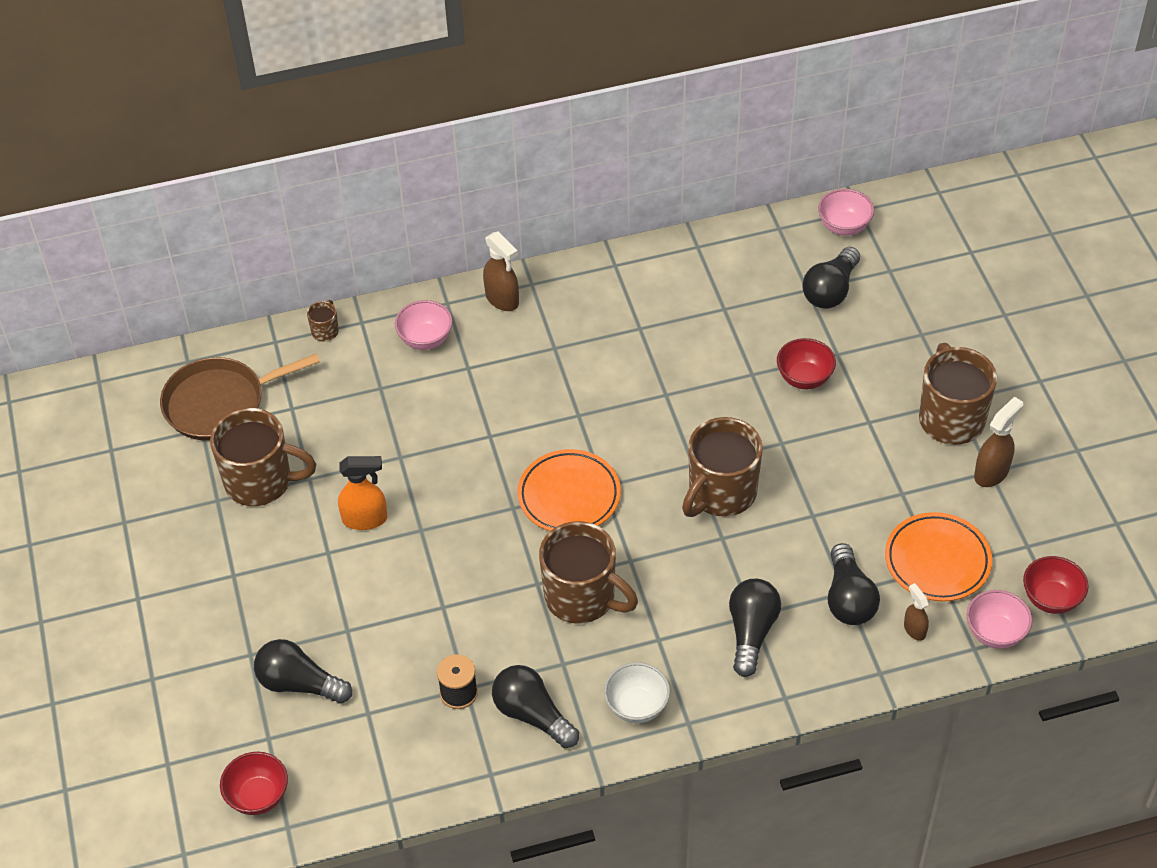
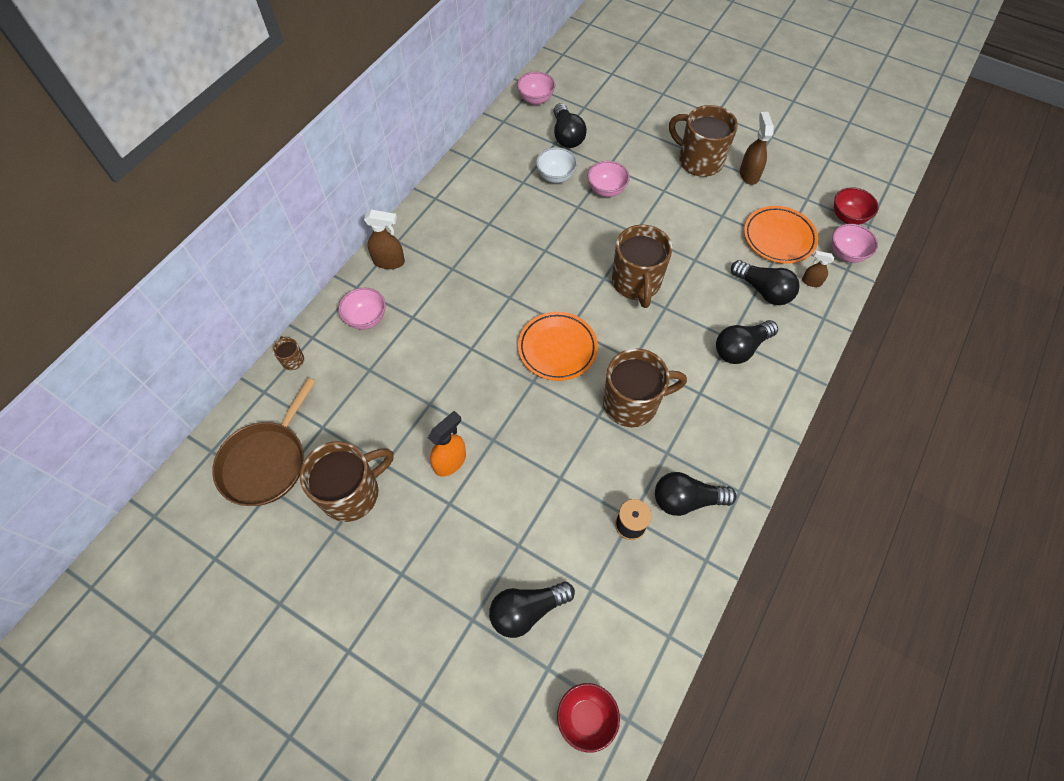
camera: 45 degrees left, 10 degrees up
white bowl [604,662,670,723] -> white bowl moved to [536,147,578,183]
black light bulb [729,579,781,677] -> black light bulb turned 90 degrees counterclockwise [716,320,778,364]
red bowl [777,338,836,389] -> pink bowl [588,161,630,197]

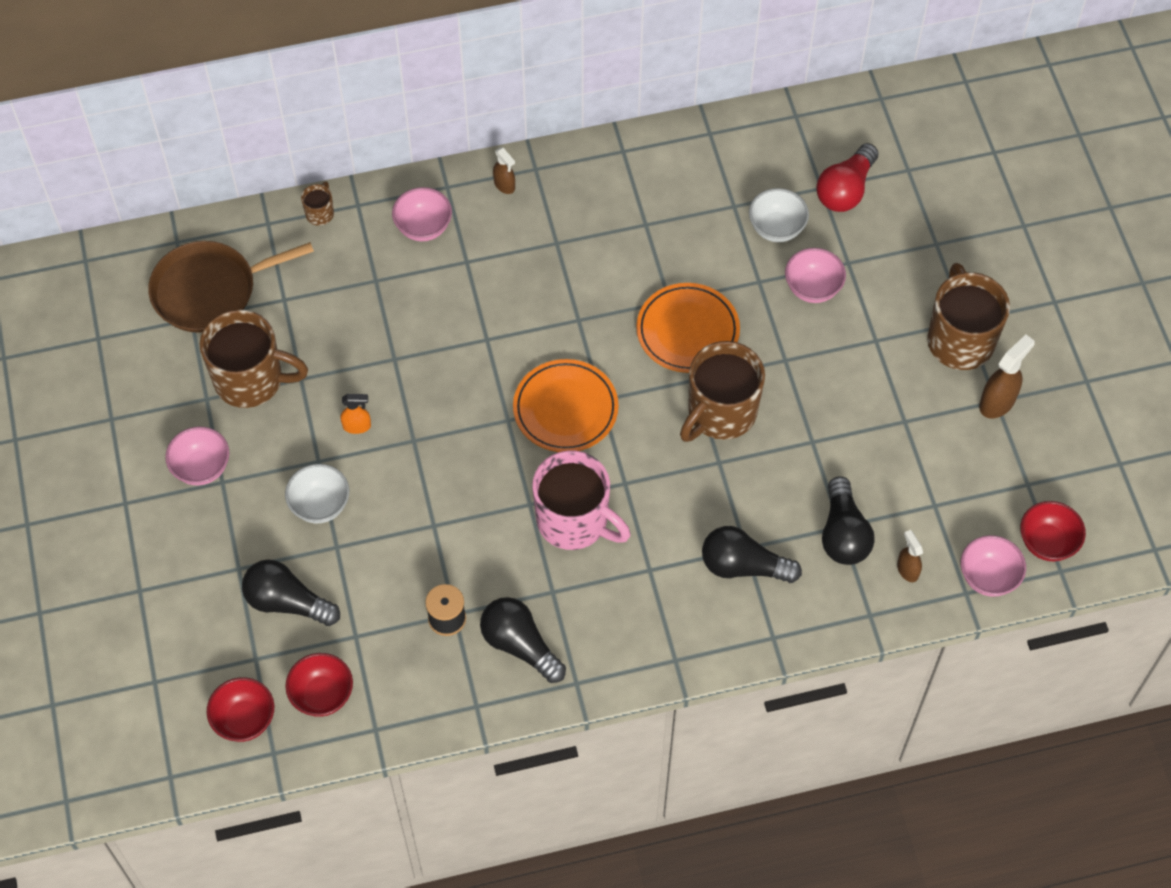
camera: 45 degrees right, 0 degrees up
brown spray bottle [364,210,405,269] -> brown spray bottle [493,147,515,194], size x0.61
orange spray bottle [428,411,466,477] -> orange spray bottle [340,394,371,434], size x0.61
pink bowl [517,72,555,105] -> pink bowl moved to [165,427,229,485]
black light bulb [554,103,587,148] -> red light bulb [816,143,879,212]
brown mug [603,348,687,427] -> pink mug [532,450,631,550]
orange plate [744,206,818,264] -> orange plate moved to [636,283,740,373]
none -> white bowl [285,464,349,523]
none -> red bowl [285,653,353,717]

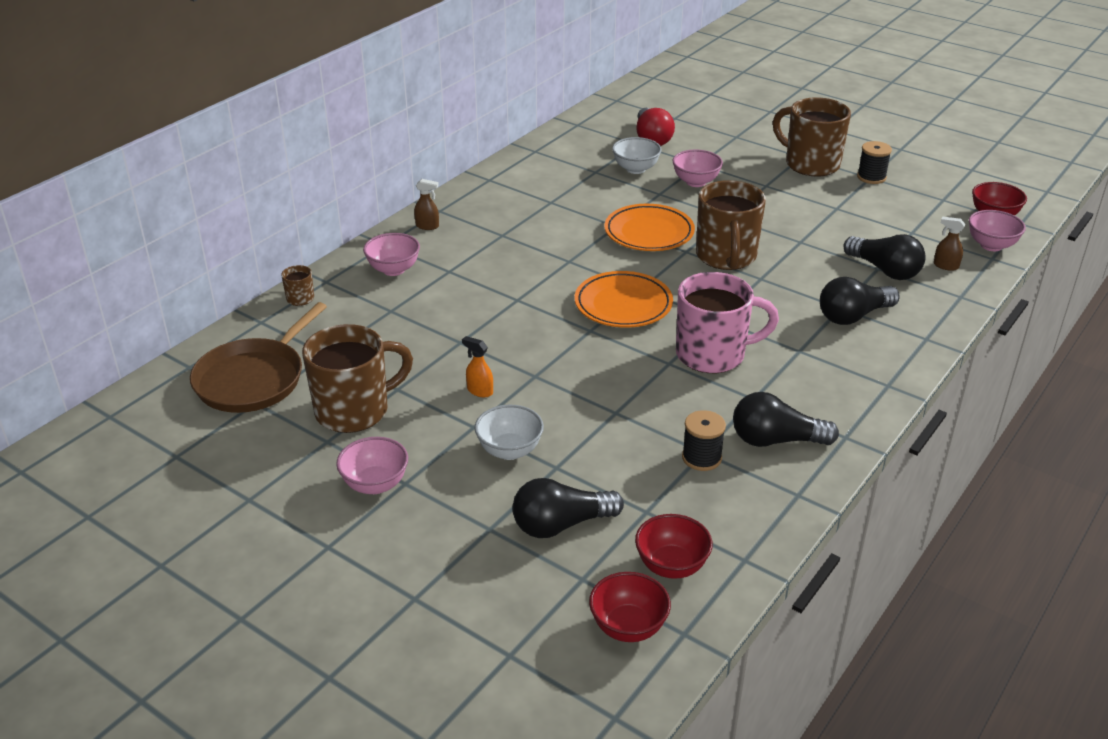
camera: 40 degrees left, 25 degrees down
orange spray bottle [340,394,371,434] -> orange spray bottle turned 105 degrees counterclockwise [462,336,493,397]
brown spray bottle [979,334,1035,418] -> black spool [857,141,892,184]

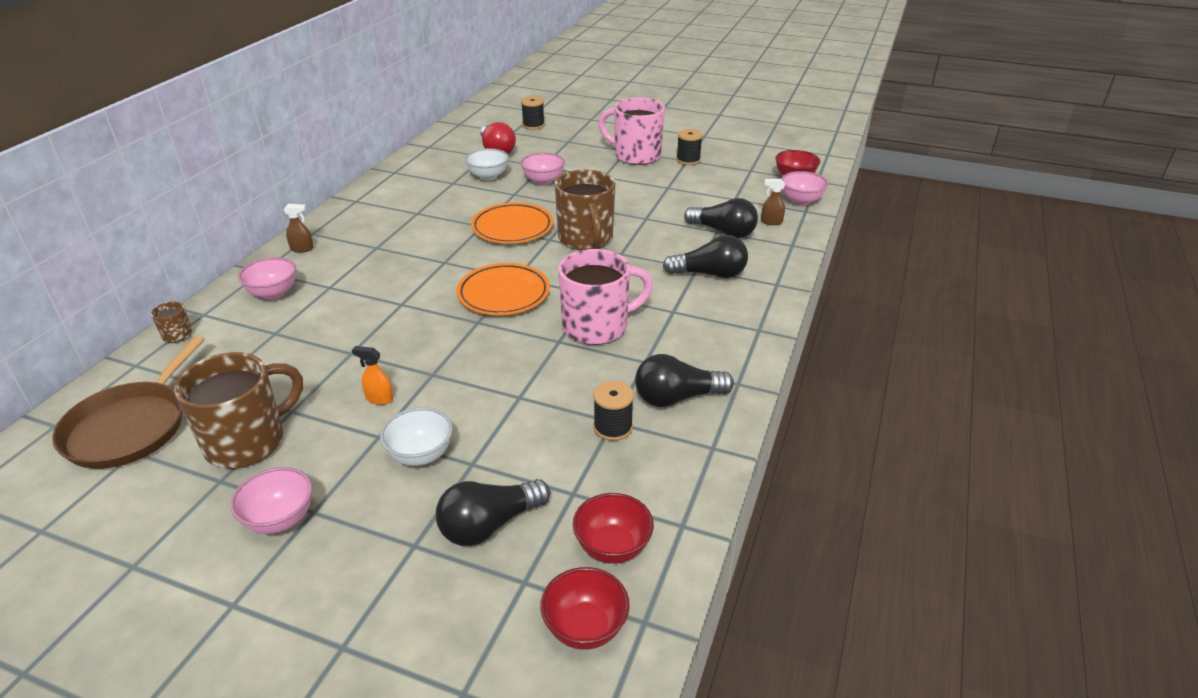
camera: 15 degrees left, 0 degrees up
brown mug [773,97,851,177] -> pink mug [598,97,665,165]
black light bulb [820,277,900,325] -> black light bulb turned 135 degrees counterclockwise [663,235,748,278]
none -> black spool [521,96,545,130]

